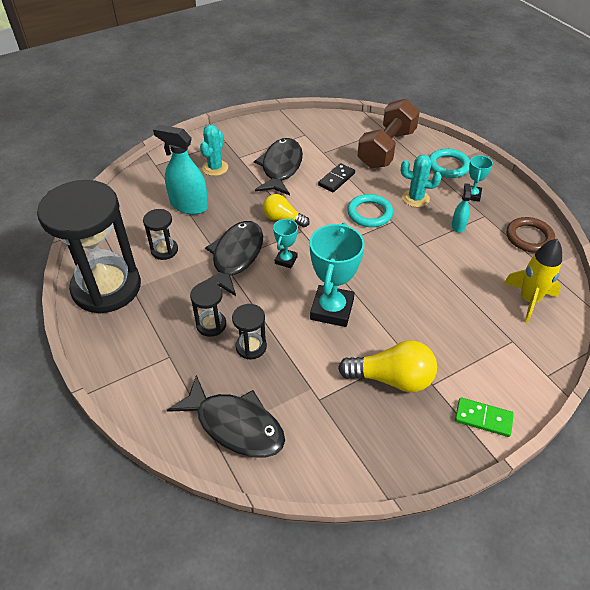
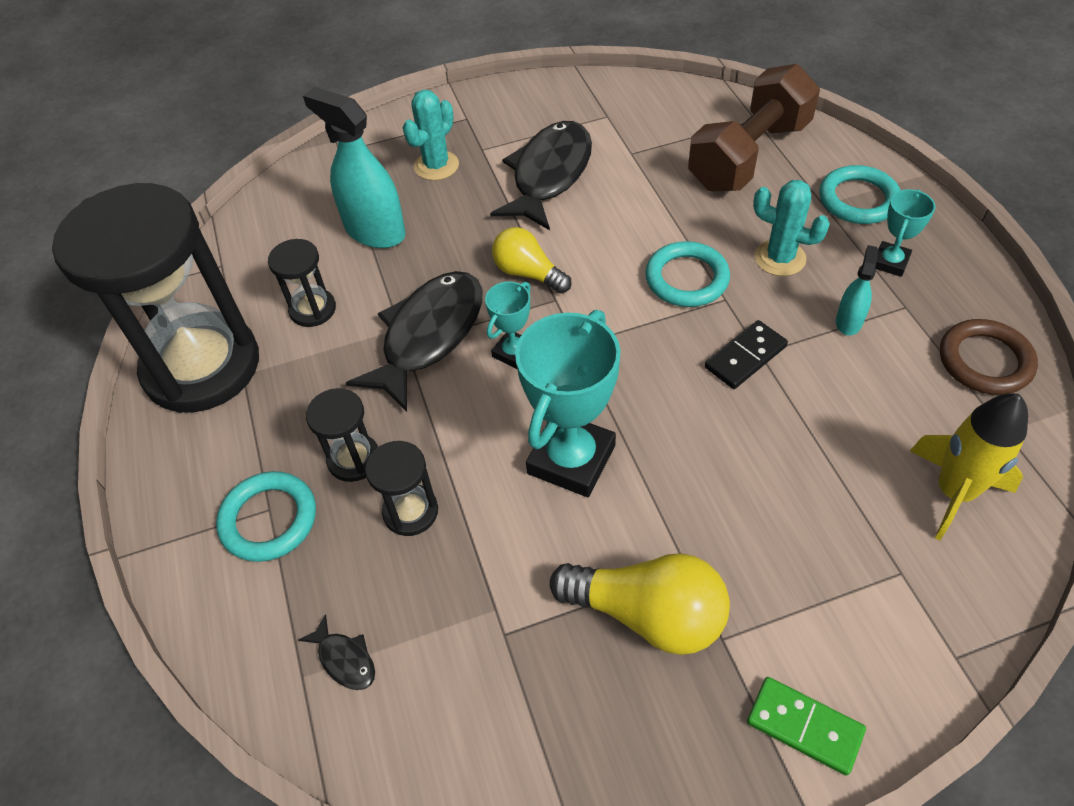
camera: 15 degrees right, 5 degrees up
black fish [167,375,285,458] -> black fish [298,614,375,690], size x0.42
black domino [318,163,355,192] -> black domino moved to [705,320,788,389]
none -> turquoise ring [216,471,316,562]

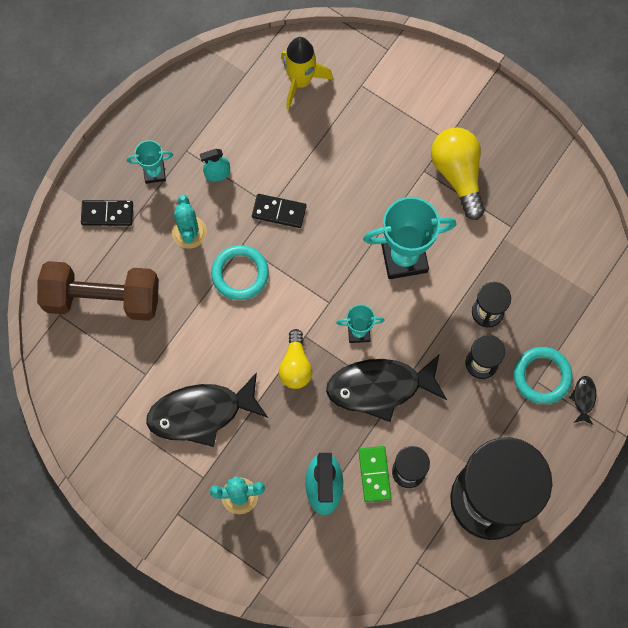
camera: 130 degrees left, 20 degrees up
black fish [298,614,375,690] -> black fish moved to [569,376,596,425]
green domino [747,677,866,776] -> green domino moved to [359,446,391,502]
turquoise ring [819,165,901,224] -> black domino [81,200,133,226]
brown ring [940,319,1038,395] -> none

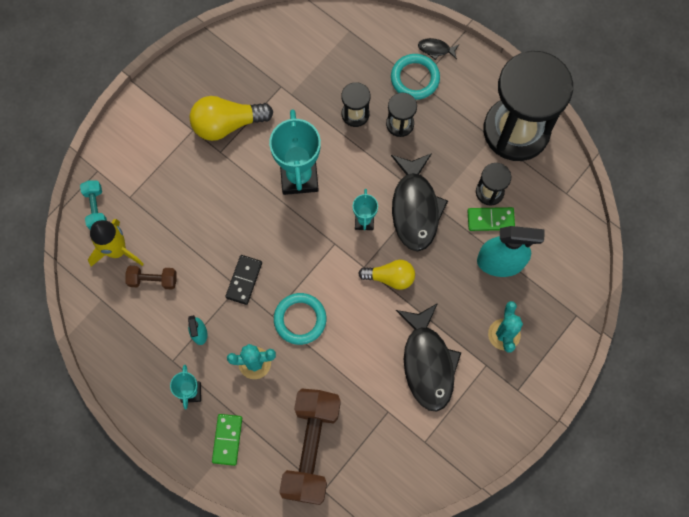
camera: 85 degrees left, 0 degrees up
black domino [81,200,133,226] -> green domino [212,414,242,466]
none -> turquoise dumbbell [80,180,107,230]
none -> brown dumbbell [125,266,176,290]

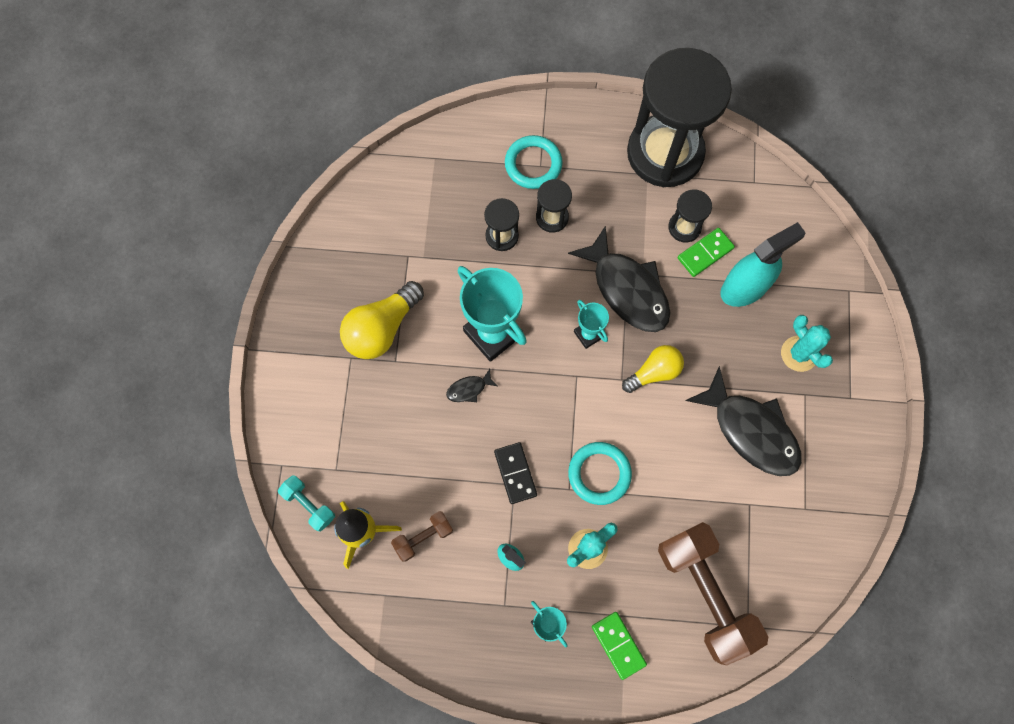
camera: 35 degrees left, 0 degrees up
black fish [418,38,459,60] -> black fish moved to [446,369,498,402]

